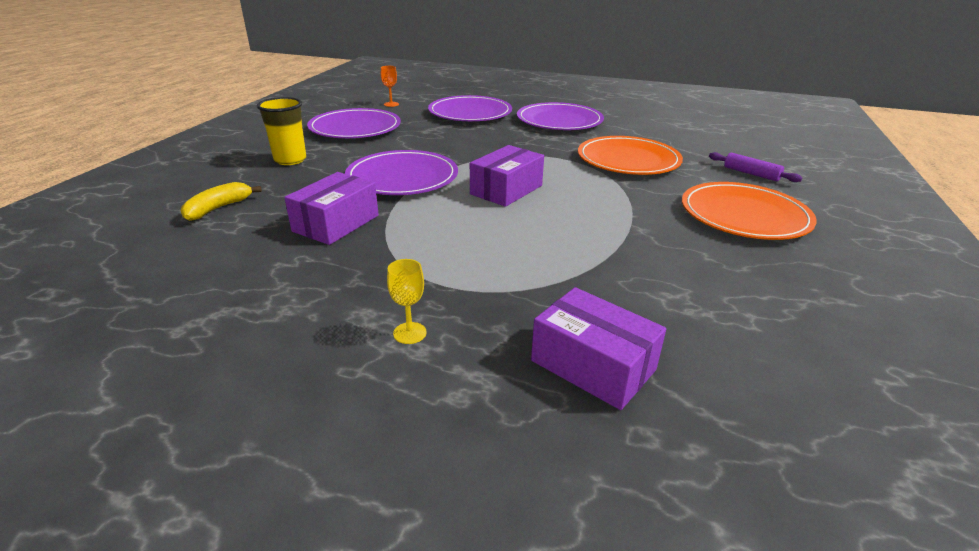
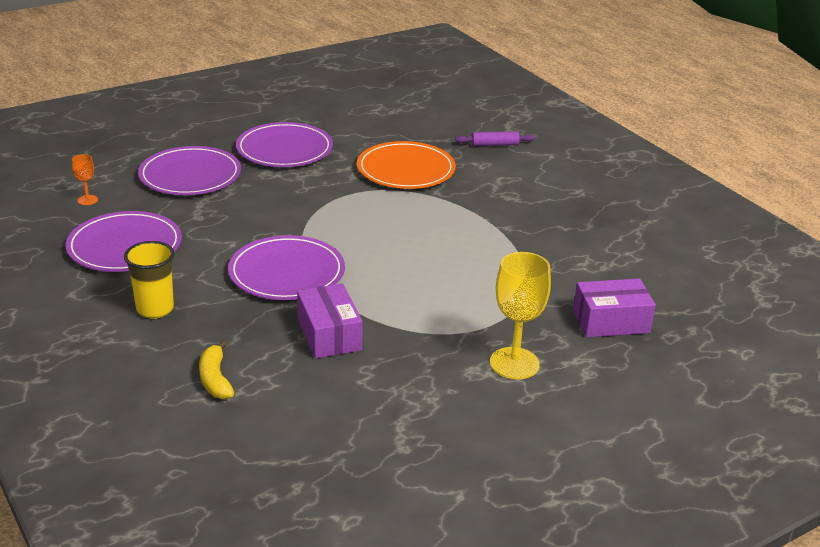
camera: 50 degrees left, 0 degrees up
yellow goblet [387,259,427,344] -> yellow goblet [490,252,551,379], size x2.06
purple box [470,145,544,207] -> none
orange plate [682,182,817,240] -> none

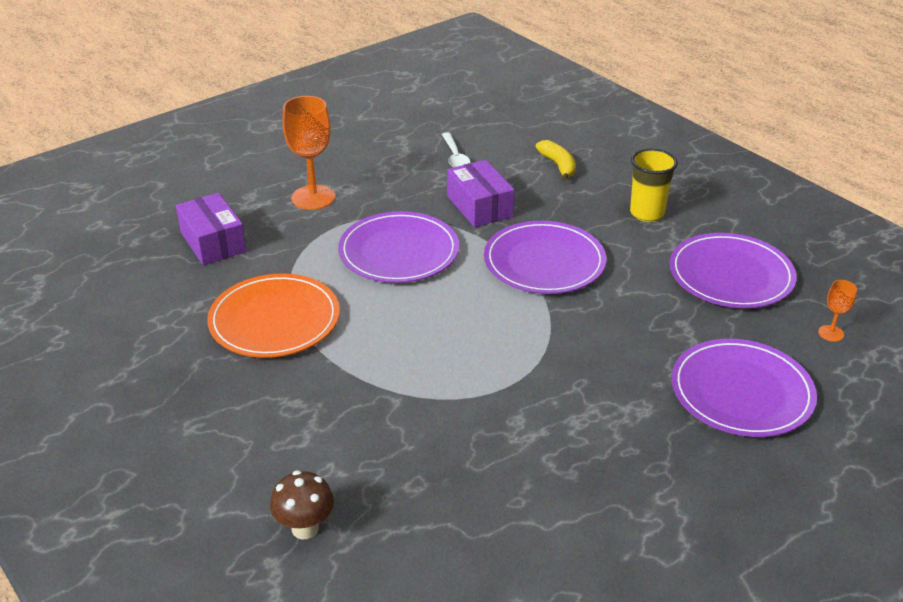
camera: 175 degrees right, 5 degrees up
purple plate [236,122,333,167] -> purple plate moved to [338,211,459,283]
orange plate [357,141,456,189] -> orange plate moved to [207,274,340,358]
purple rolling pin [456,131,535,146] -> brown mushroom [270,470,334,540]
yellow goblet [490,252,551,379] -> orange goblet [282,96,335,210]
purple box [573,278,656,337] -> purple box turned 75 degrees clockwise [176,193,247,265]
none -> white spoon [442,133,471,168]

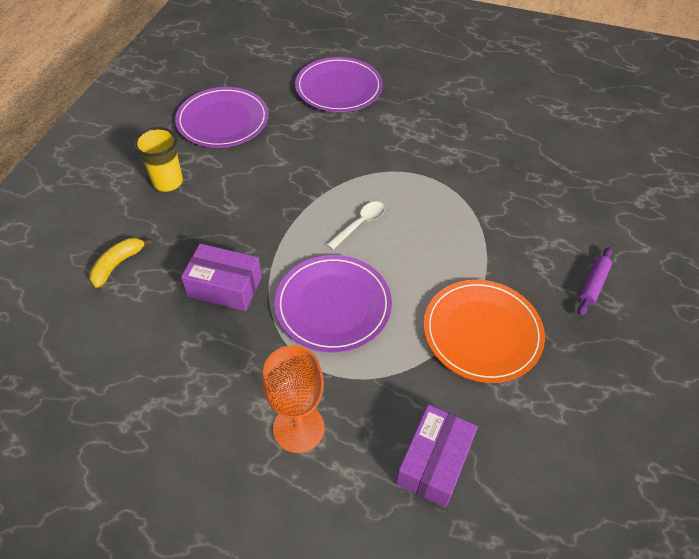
camera: 125 degrees left, 15 degrees up
brown mushroom [270,470,334,540] -> none
white spoon [442,133,471,168] -> white spoon moved to [326,202,385,250]
purple box [447,160,515,227] -> purple box turned 75 degrees clockwise [181,243,262,311]
purple plate [484,221,606,294] -> none
orange goblet [818,280,857,342] -> none
none -> purple rolling pin [577,247,613,316]

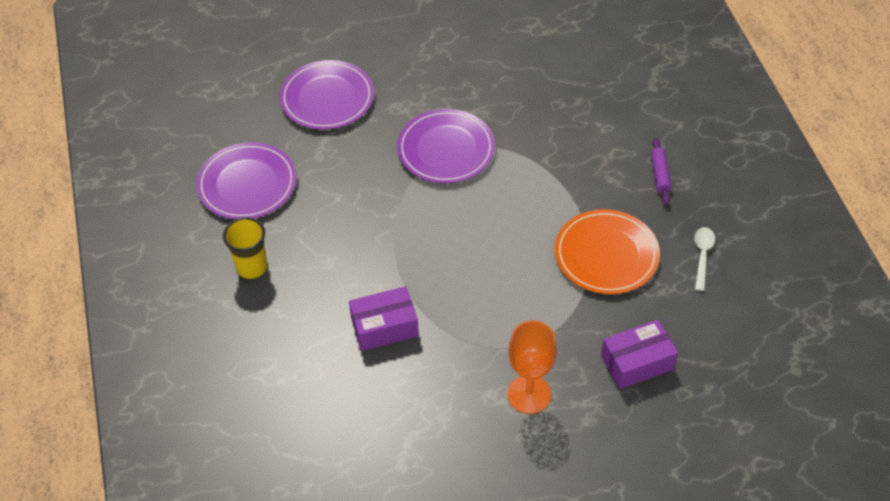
camera: 30 degrees left, 0 degrees up
yellow banana [89,238,153,288] -> none
purple plate [274,255,392,353] -> purple plate moved to [397,109,495,183]
white spoon [326,202,385,250] -> white spoon moved to [694,227,715,291]
purple box [396,404,478,508] -> purple box turned 75 degrees clockwise [601,320,678,389]

